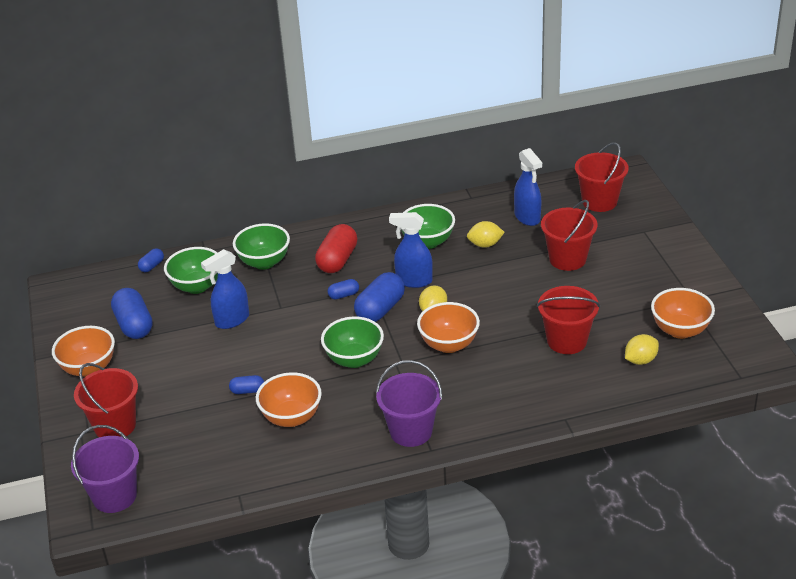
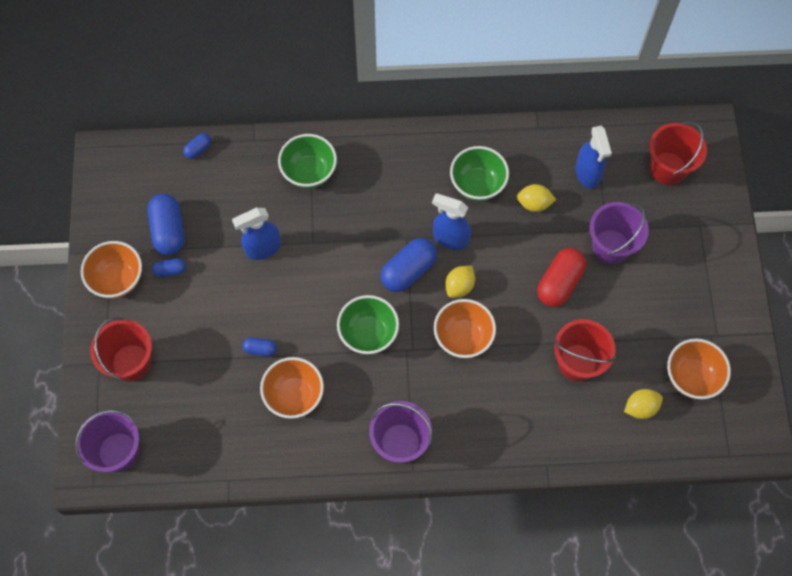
camera: 10 degrees right, 30 degrees up
green bowl [164,247,218,294] -> none
red capsule [315,224,357,273] -> red capsule moved to [537,248,586,307]
blue capsule [328,279,359,299] -> blue capsule moved to [152,258,186,277]
red bucket [541,200,598,271] -> purple bucket [589,202,649,264]

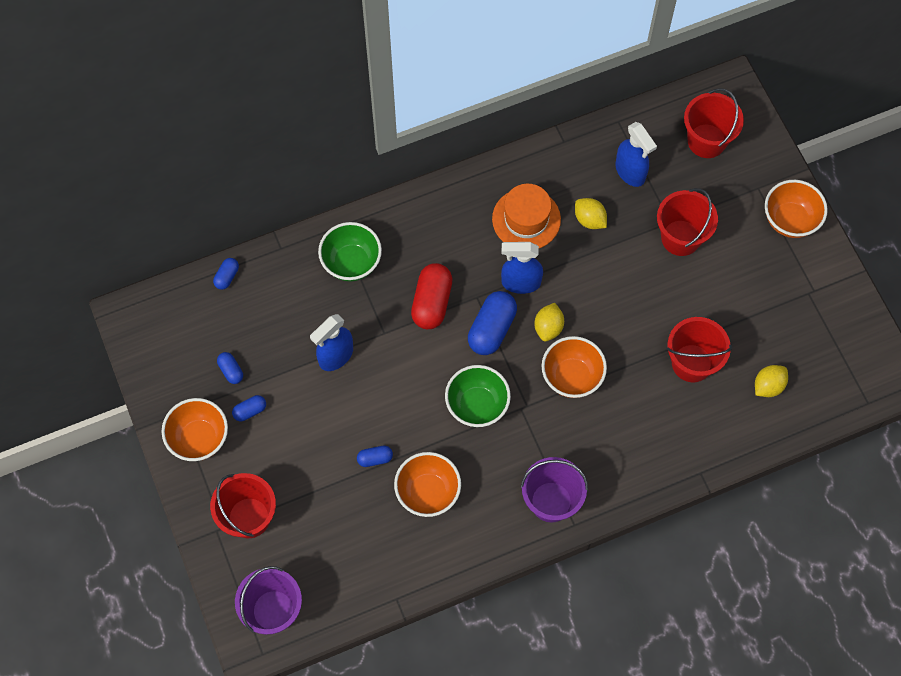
camera: 20 degrees left, 0 degrees up
blue capsule [148,194,184,255] -> blue capsule [217,352,243,384], size x0.51
green bowl [450,146,509,201] -> orange hat [492,184,561,248]
yellow lemon [517,184,556,212] -> yellow lemon turned 60 degrees clockwise [575,198,607,229]
red capsule [537,248,586,307] -> red capsule moved to [411,263,452,329]
purple bucket [589,202,649,264] -> red bucket [657,188,718,256]
orange bowl [667,339,731,399] -> orange bowl moved to [765,180,828,238]

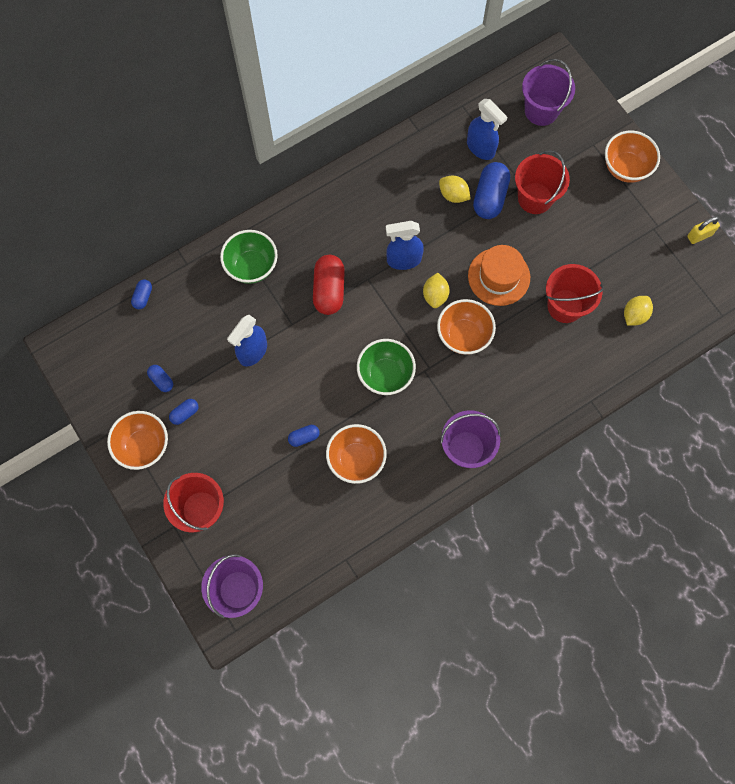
camera: 10 degrees left, 5 degrees up
blue capsule [468,291,517,355] -> blue capsule moved to [473,162,510,219]
orange hat [492,184,561,248] -> orange hat moved to [468,245,530,306]
red bucket [684,88,744,158] -> purple bucket [522,59,575,126]
none -> yellow padlock [687,216,720,244]

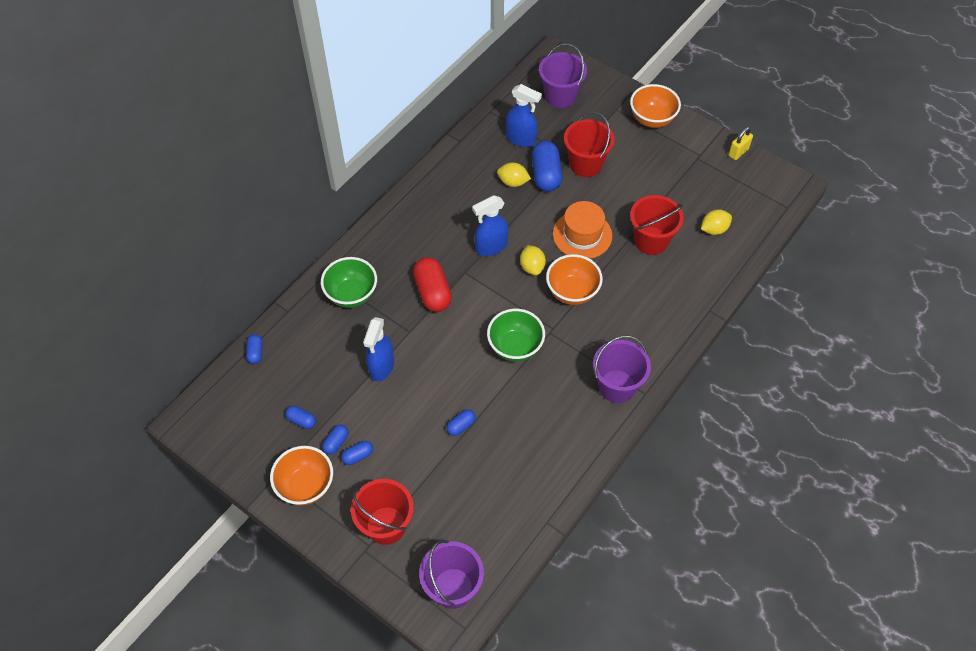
camera: 20 degrees left, 15 degrees down
orange bowl [326,424,387,484] -> none
yellow lemon [624,296,653,326] -> yellow lemon turned 45 degrees clockwise [701,209,732,235]
none -> blue capsule [341,441,373,465]

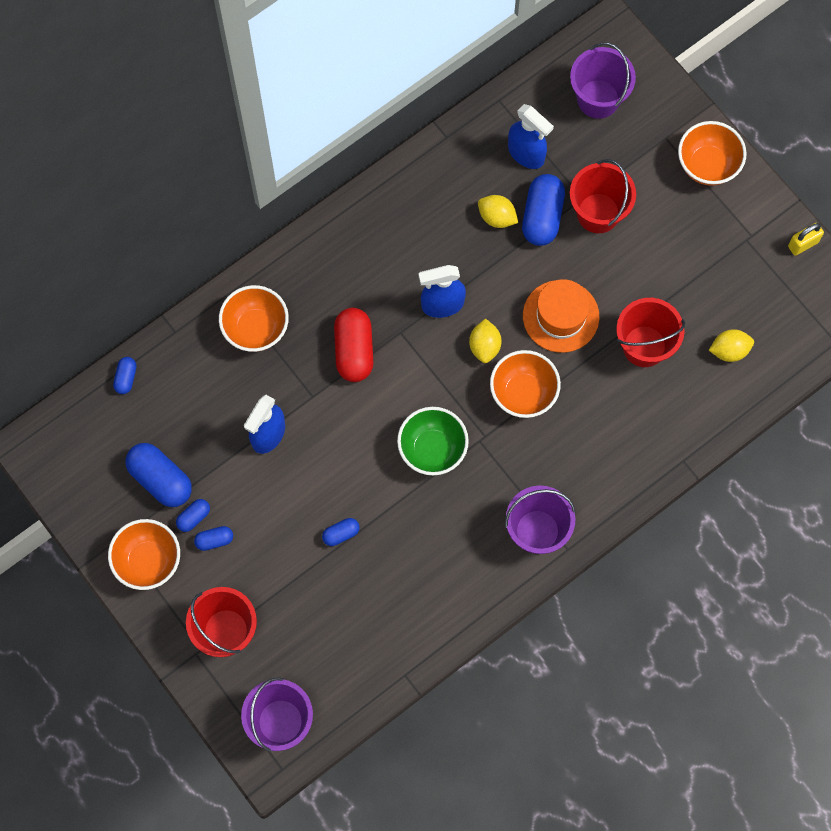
camera: 15 degrees right, 15 degrees up
blue capsule [285,406,316,429] -> blue capsule [126,443,192,507], size x1.97
green bowl [321,257,377,308] -> orange bowl [219,285,289,352]

